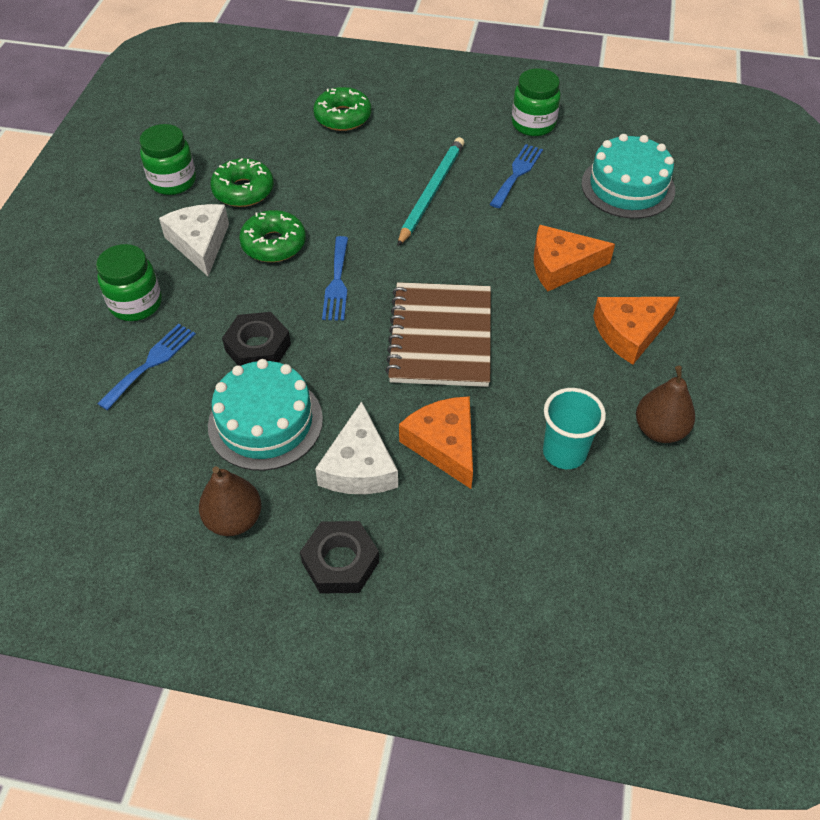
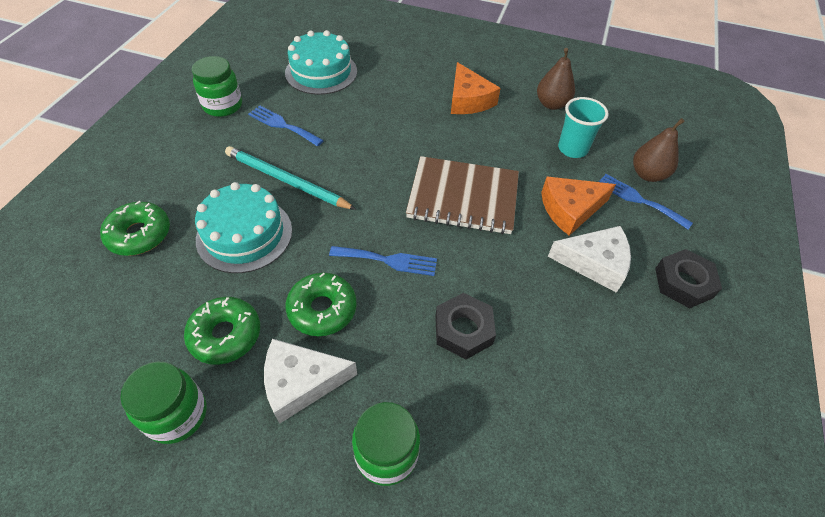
camera: 85 degrees left, 0 degrees up
blue fork [97,324,196,410] -> blue fork moved to [599,174,693,230]
brown pear [199,466,262,536] -> brown pear moved to [633,118,684,182]
turquoise cake [208,359,323,471] -> turquoise cake moved to [195,182,292,273]
orange cheese [534,225,615,291] -> none

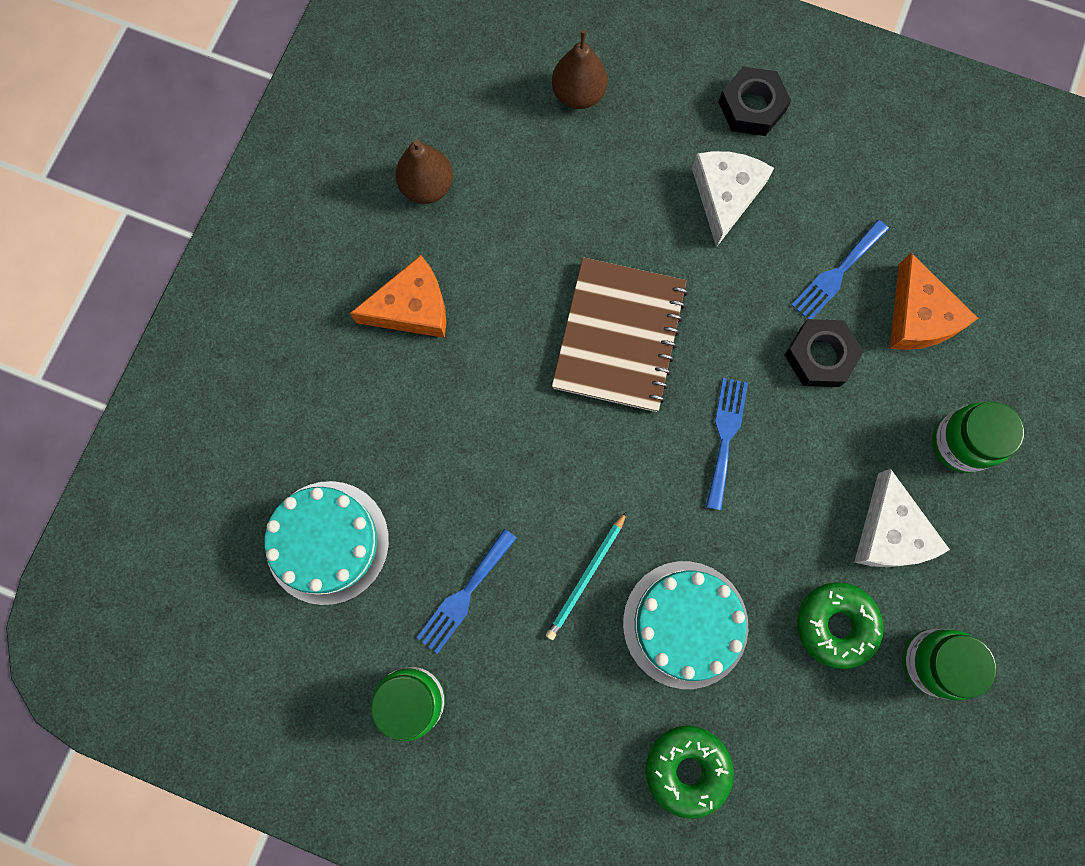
camera: 85 degrees left, 25 degrees up
turquoise pencil [225,146,356,210] -> turquoise pencil [546,511,627,640], size x0.65
green donut [285,272,357,336] -> none
orange cheese [541,177,616,236] -> orange cheese moved to [890,253,978,350]
turquoise cup [558,97,609,158] -> none
blue fork [599,174,693,230] -> blue fork moved to [791,220,889,319]

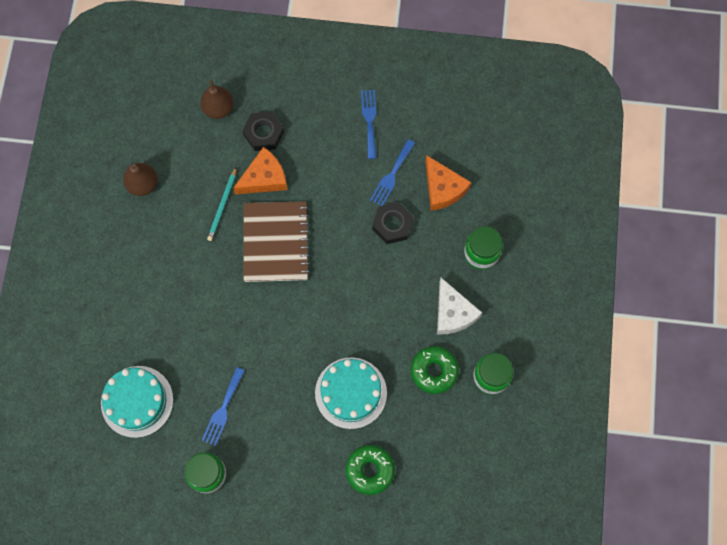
camera: 15 degrees left, 5 degrees down
orange cheese [350,255,446,338] -> orange cheese moved to [233,147,287,194]
turquoise pencil [546,511,627,640] -> turquoise pencil moved to [207,168,236,241]
white cheese [692,151,774,247] -> none
blue fork [706,378,748,510] -> blue fork moved to [361,90,376,159]
black nut [718,67,791,136] -> black nut moved to [242,111,284,151]

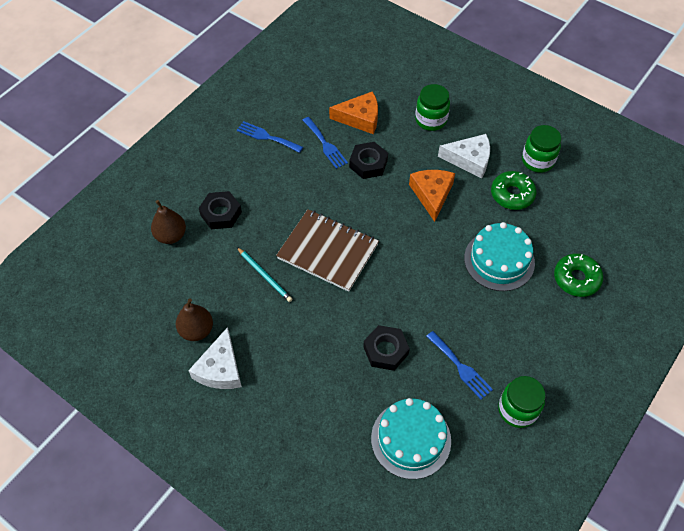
camera: 60 degrees left, 15 degrees down
orange cheese [233,147,287,194] -> orange cheese moved to [409,170,455,222]
none -> white cheese [188,327,242,389]
none -> black nut [363,325,410,371]

